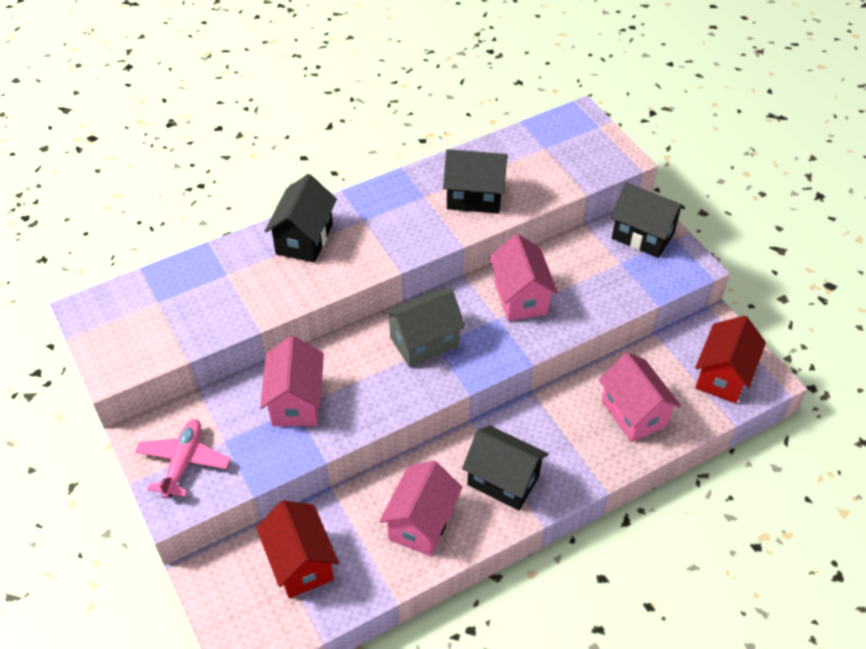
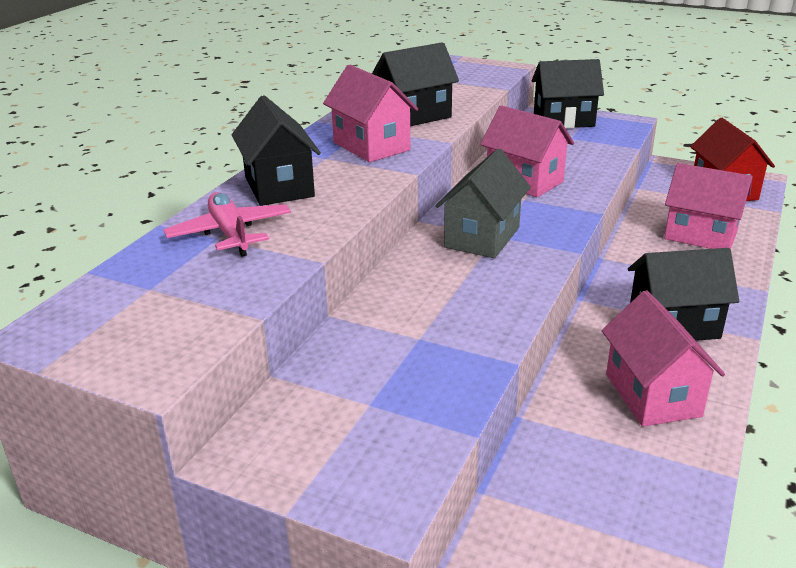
camera: 35 degrees left, 20 degrees down
pink plane [135,419,230,498] -> pink plane moved to [164,192,291,257]
red house [256,500,339,598] -> none
pink house [260,336,324,426] -> pink house moved to [323,65,418,162]

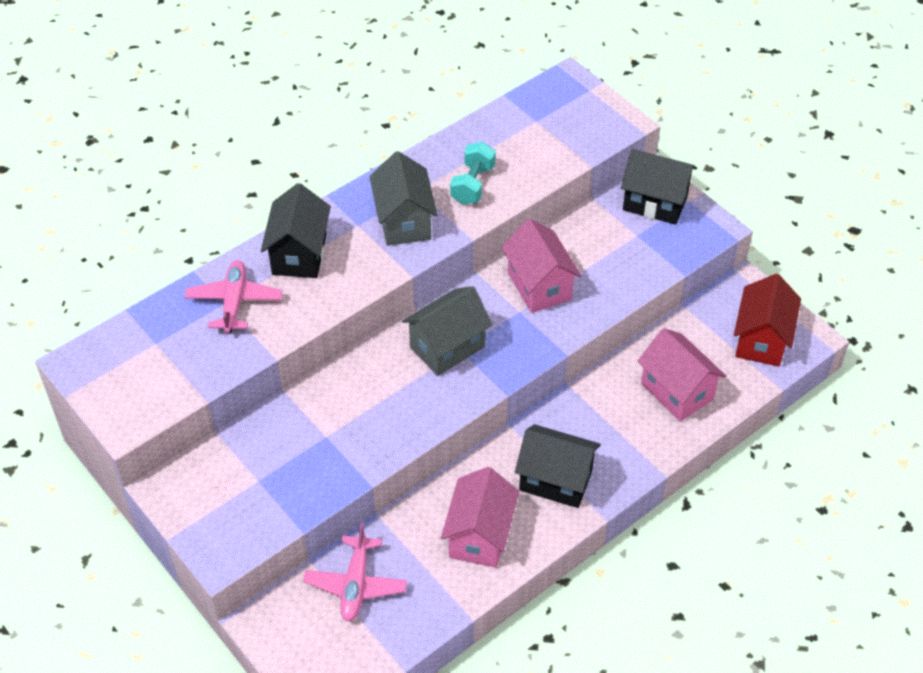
camera: 25 degrees right, 20 degrees up
pink house [323,65,418,162] -> grey house [369,151,438,246]
black house [372,42,459,126] -> turquoise dumbbell [450,142,496,205]
none -> pink plane [303,523,407,622]

